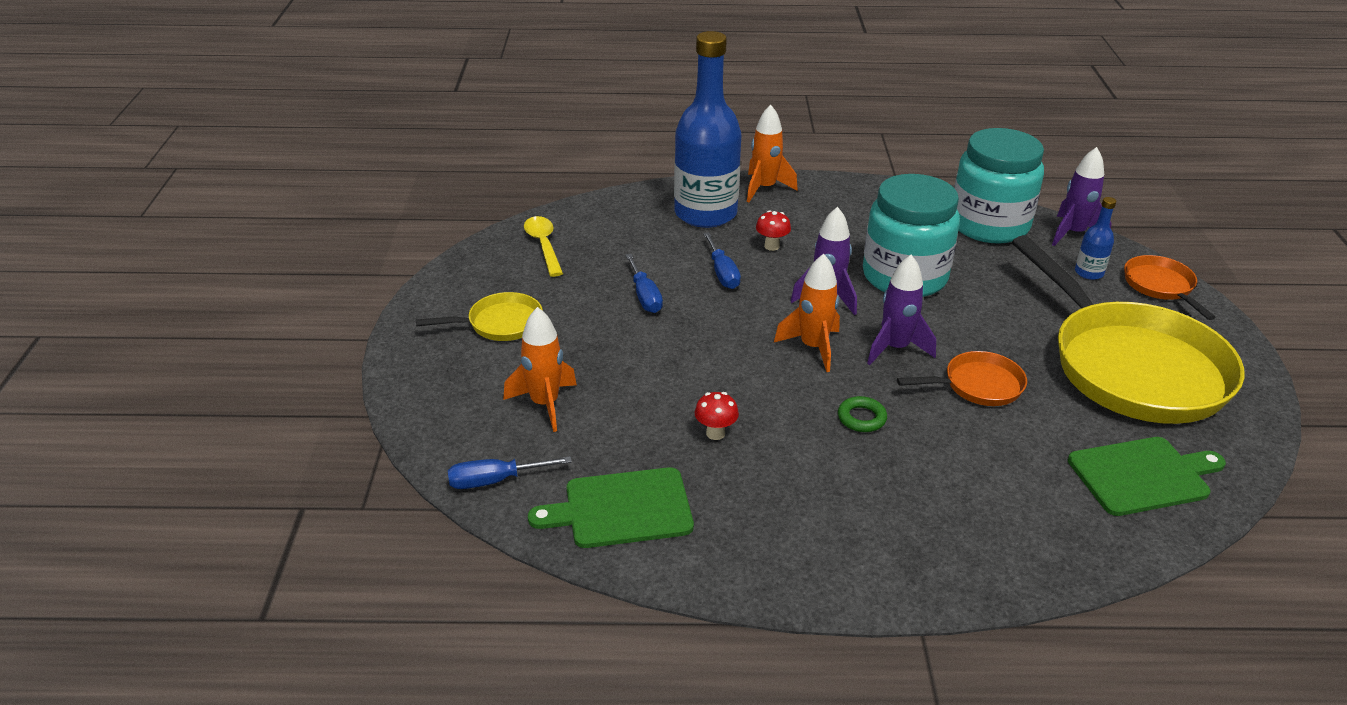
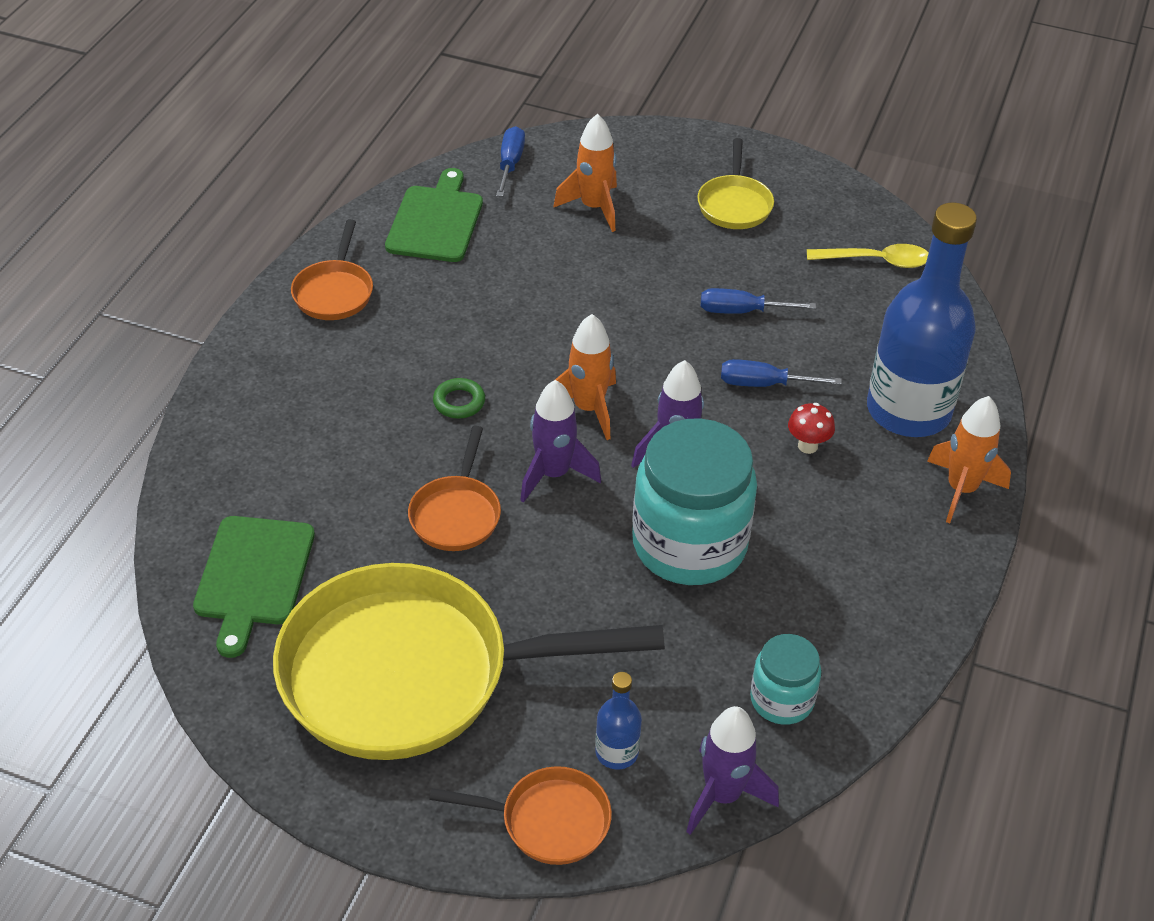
camera: 110 degrees right, 10 degrees up
red mushroom [695,392,739,440] -> none
turquoise jar [954,128,1044,244] -> turquoise jar [750,634,821,725], size x0.52
none -> orange pan [291,219,373,320]

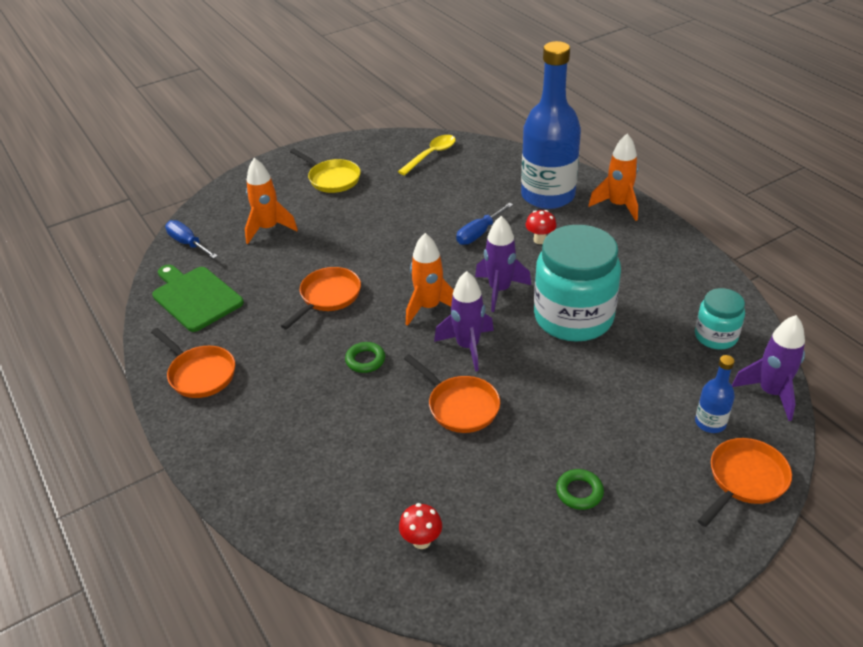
camera: 50 degrees left, 5 degrees down
green cutting board [193,516,315,658] -> red mushroom [399,503,442,549]
yellow pan [273,563,665,760] -> green ring [556,469,604,510]
blue screwdriver [701,288,816,314] -> none
none -> orange pan [281,267,361,330]

